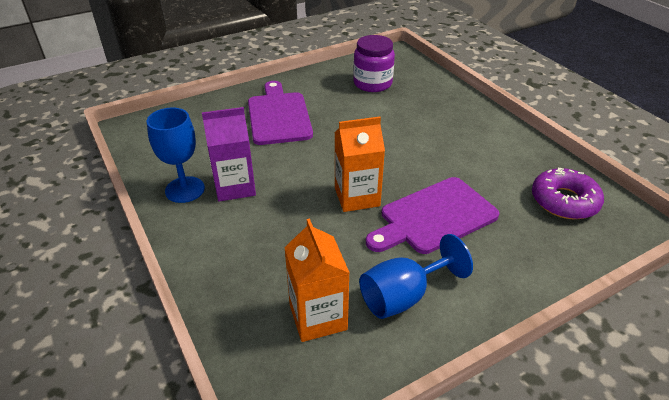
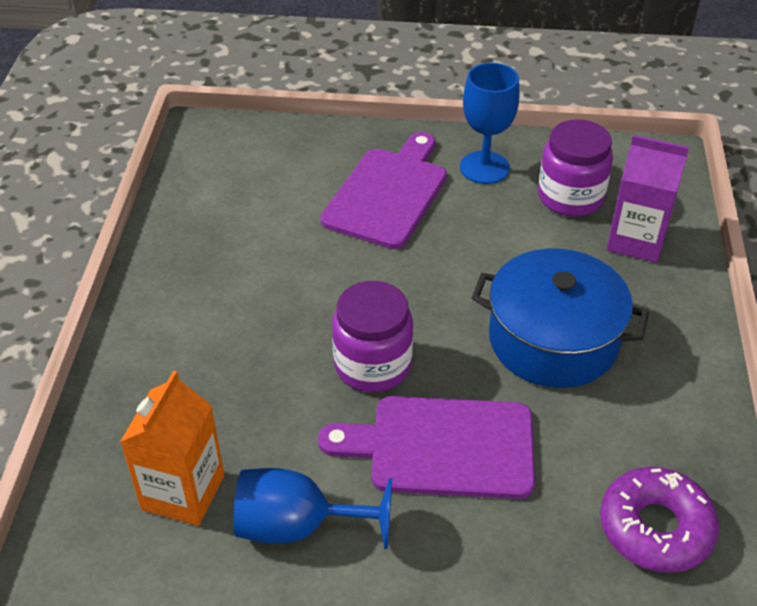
camera: 35 degrees right, 5 degrees up
blue goblet [147,108,205,203] -> blue goblet moved to [460,63,520,184]
purple carton [202,107,256,202] -> purple carton moved to [606,135,689,263]
orange carton [335,117,385,212] -> purple jar [332,281,413,392]
none -> blue pot [472,248,649,388]

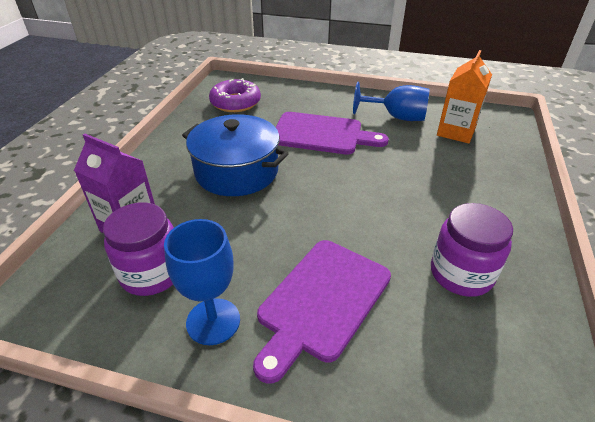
camera: 170 degrees left, 5 degrees down
purple jar [332,281,413,392] -> purple jar moved to [431,203,513,297]

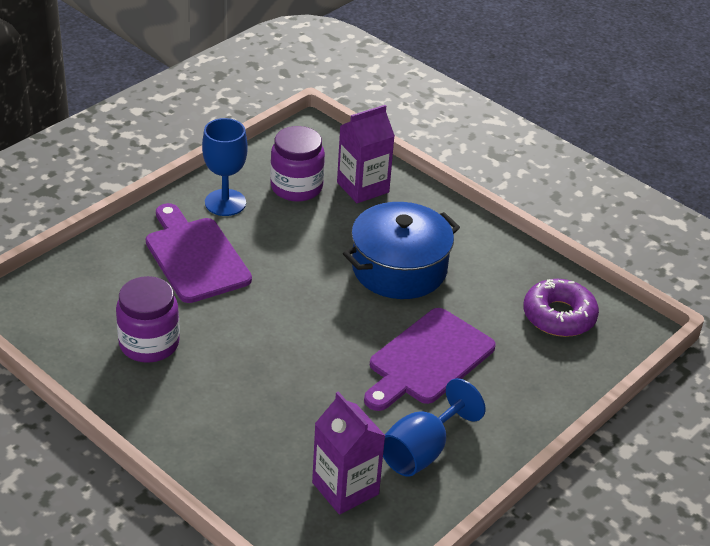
camera: 115 degrees right, 0 degrees up
orange carton [437,50,492,143] -> purple carton [312,392,385,515]

